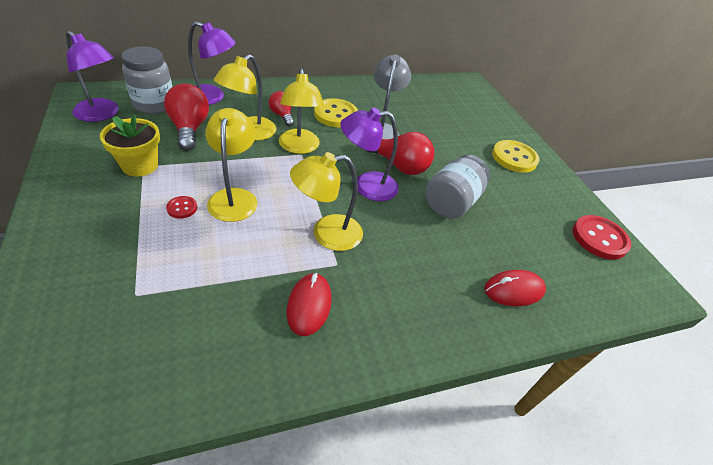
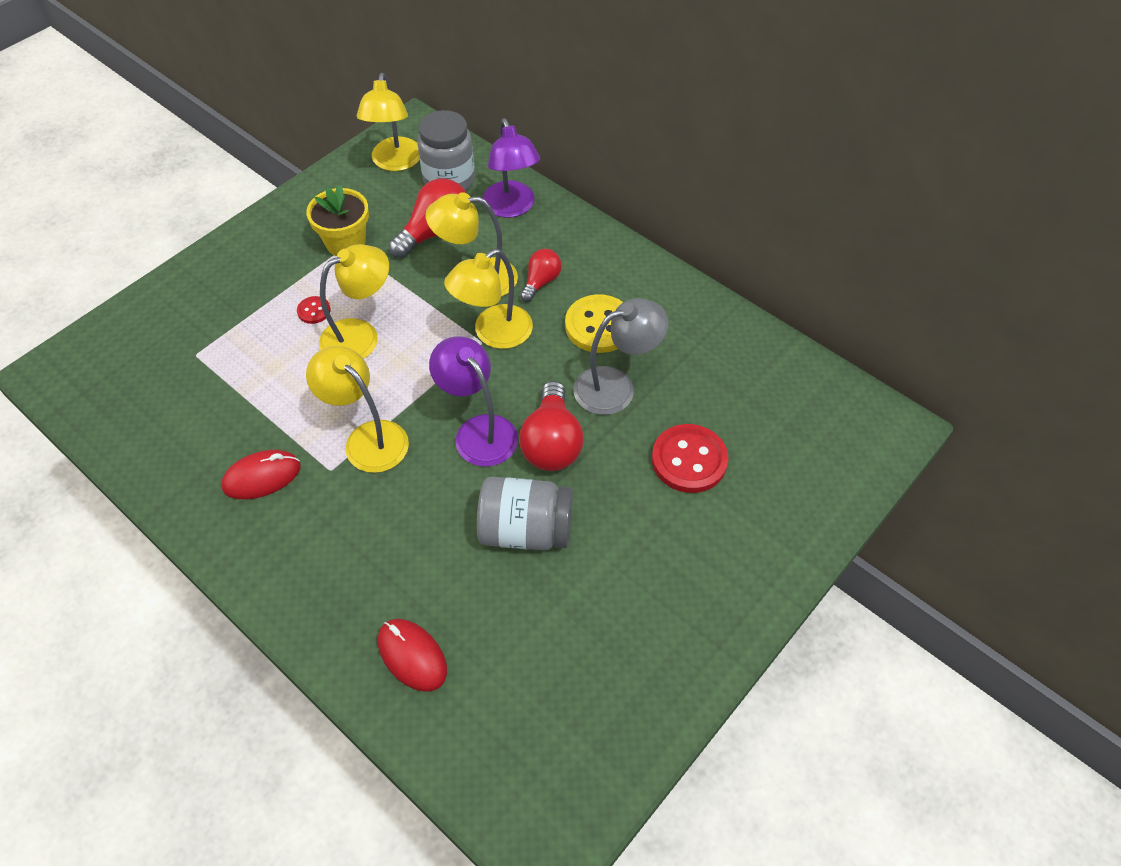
camera: 65 degrees right, 10 degrees up
purple lamp [66,31,119,122] -> yellow lamp [356,73,420,171]
yellow button [492,140,539,173] -> none
red button [573,215,631,260] -> red button moved to [652,424,728,493]

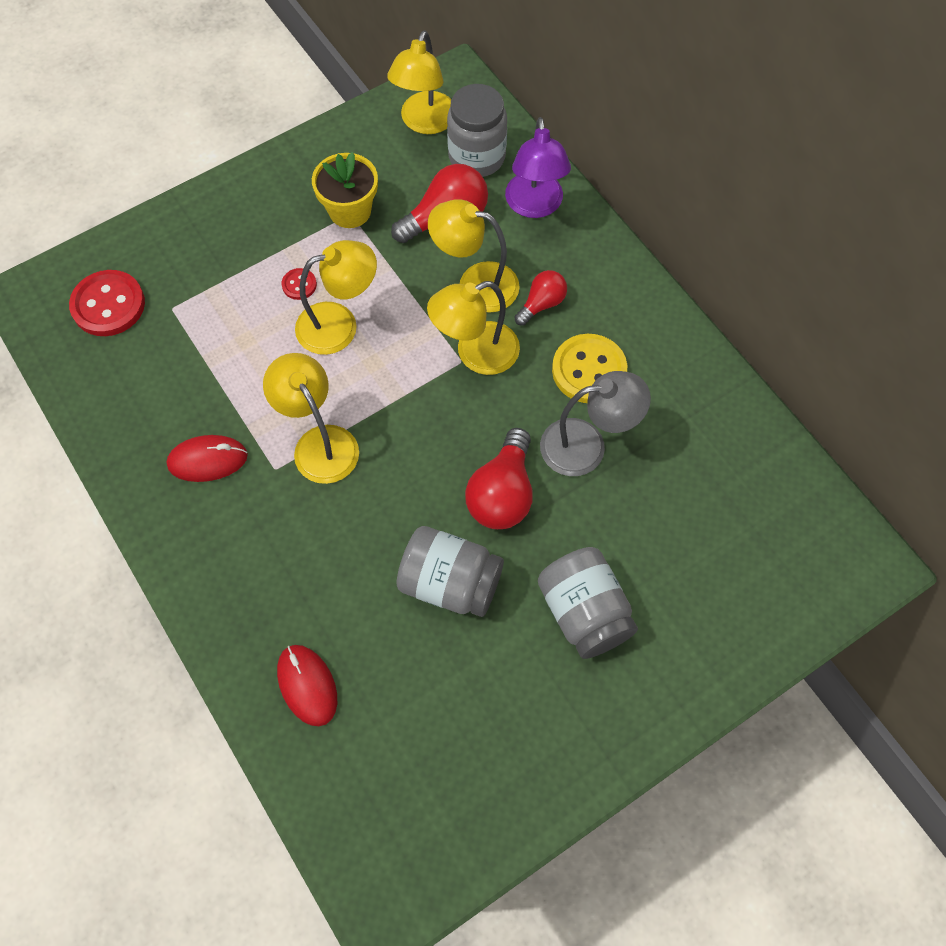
camera: 15 degrees right, 10 degrees up
purple lamp [429,336,518,467] -> none
red button [652,424,728,493] -> red button moved to [69,270,145,336]
none -> grey jar [538,547,638,659]

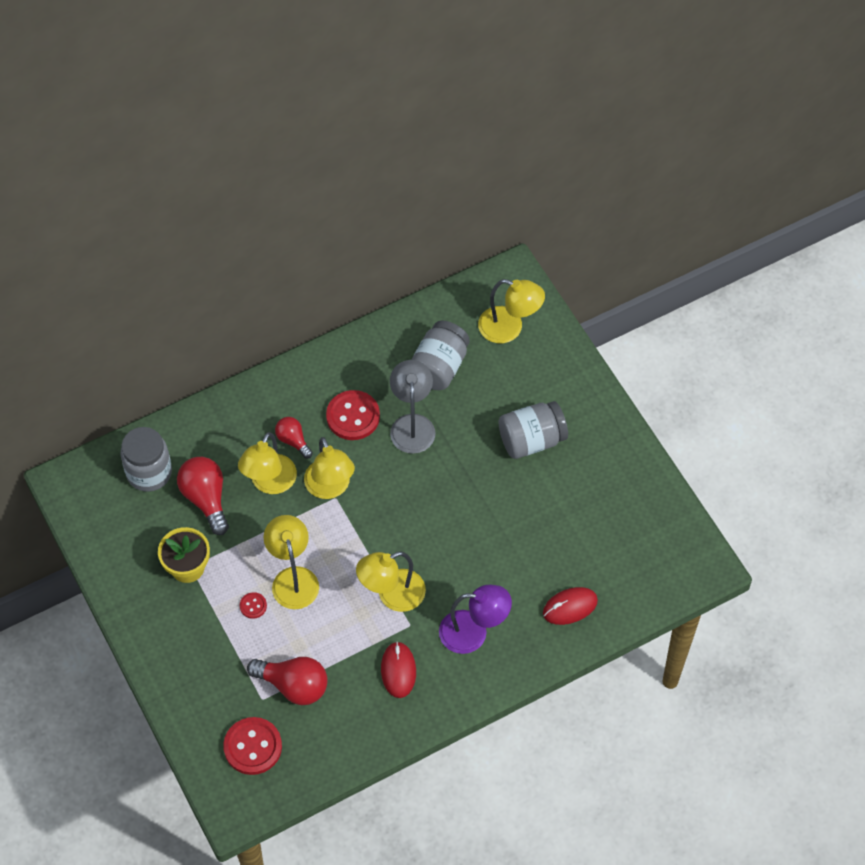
camera: 85 degrees left, 5 degrees down
yellow lamp [387,30,452,134] -> yellow lamp moved to [478,279,545,343]
grey jar [397,526,504,617] -> grey jar moved to [411,320,470,390]
red light bulb [465,428,533,529] -> red light bulb moved to [247,657,328,705]
purple lamp [505,117,571,218] -> purple lamp moved to [439,585,512,654]
yellow button [552,334,627,403] -> red button [326,390,380,440]

